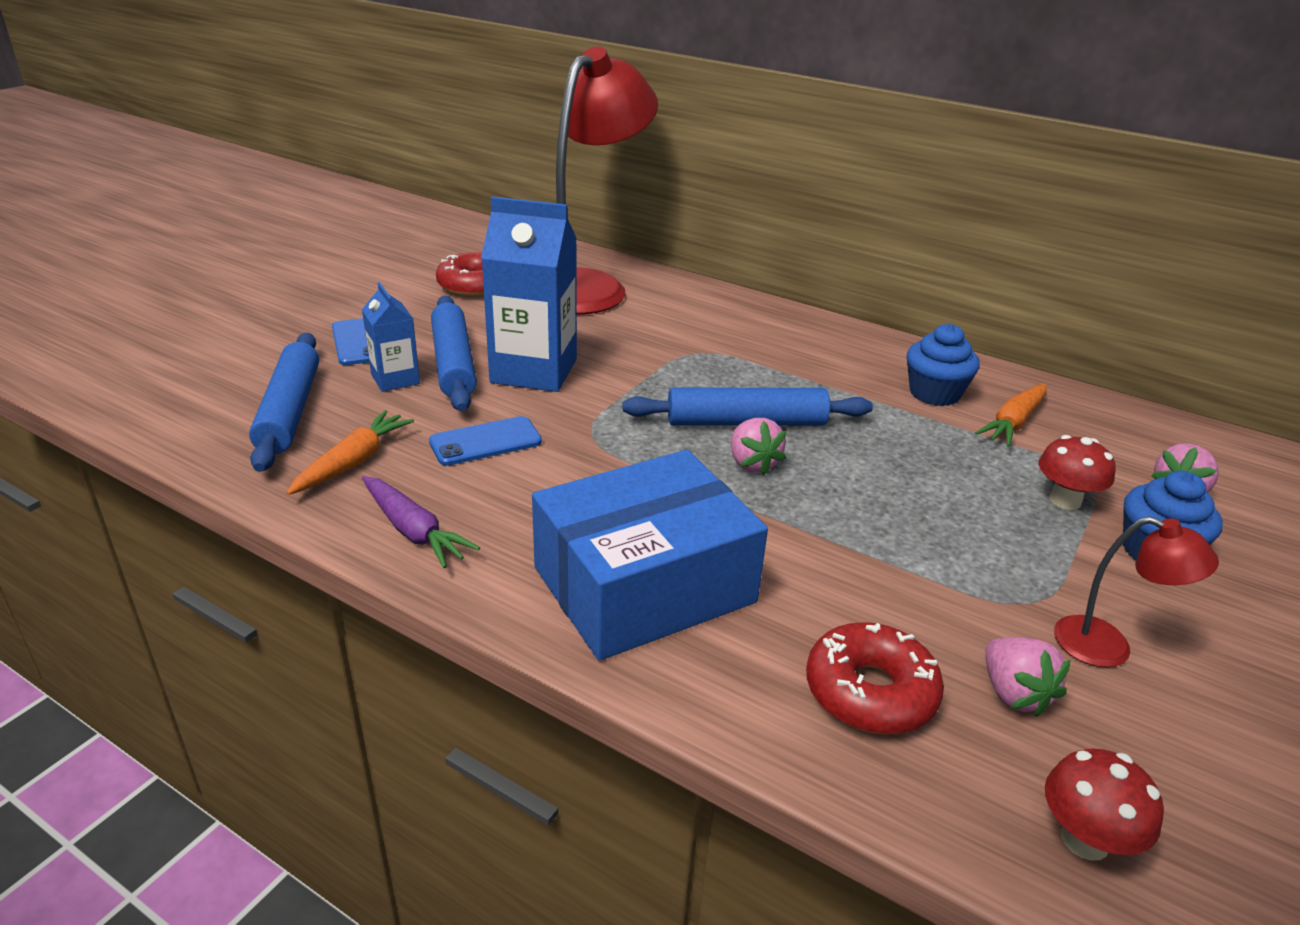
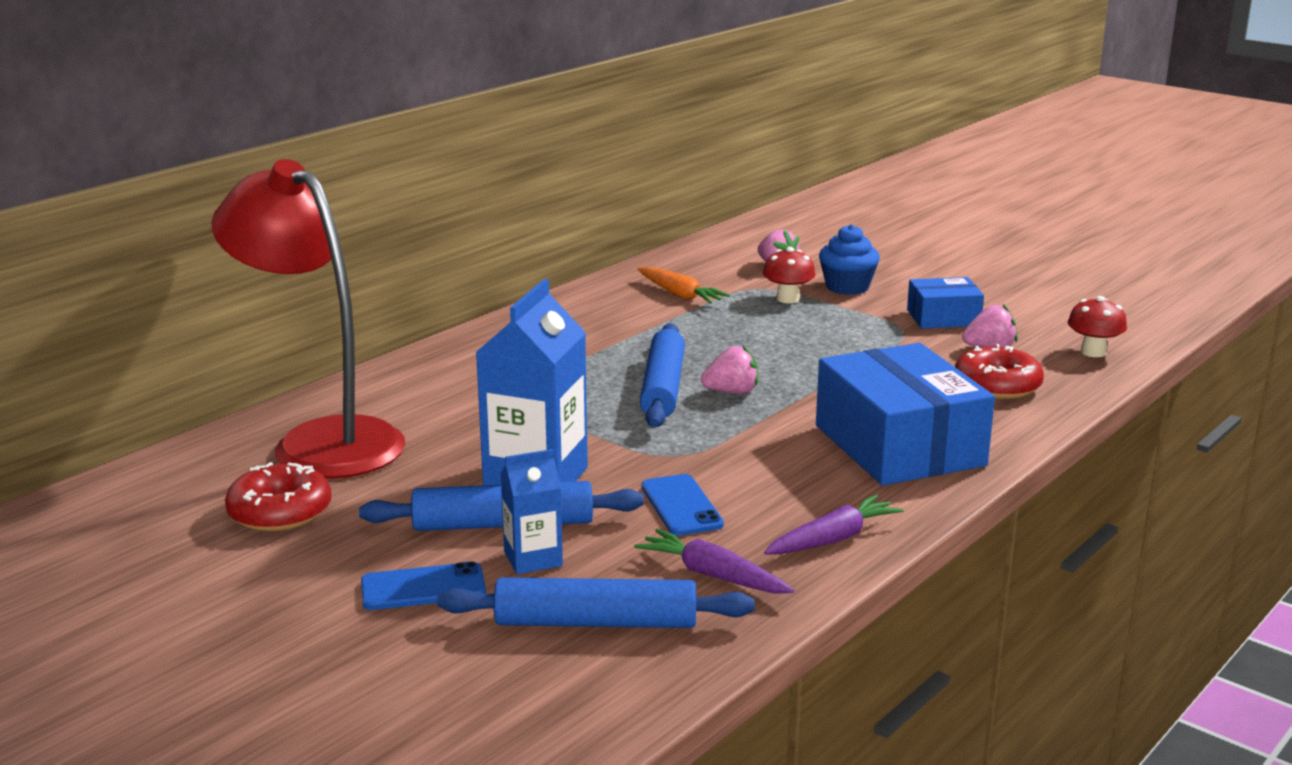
camera: 80 degrees left, 10 degrees down
orange carrot [287,410,414,495] -> purple carrot [634,529,794,594]
blue cupcake [907,324,980,406] -> none
red lamp [1054,516,1219,668] -> blue box [907,277,984,329]

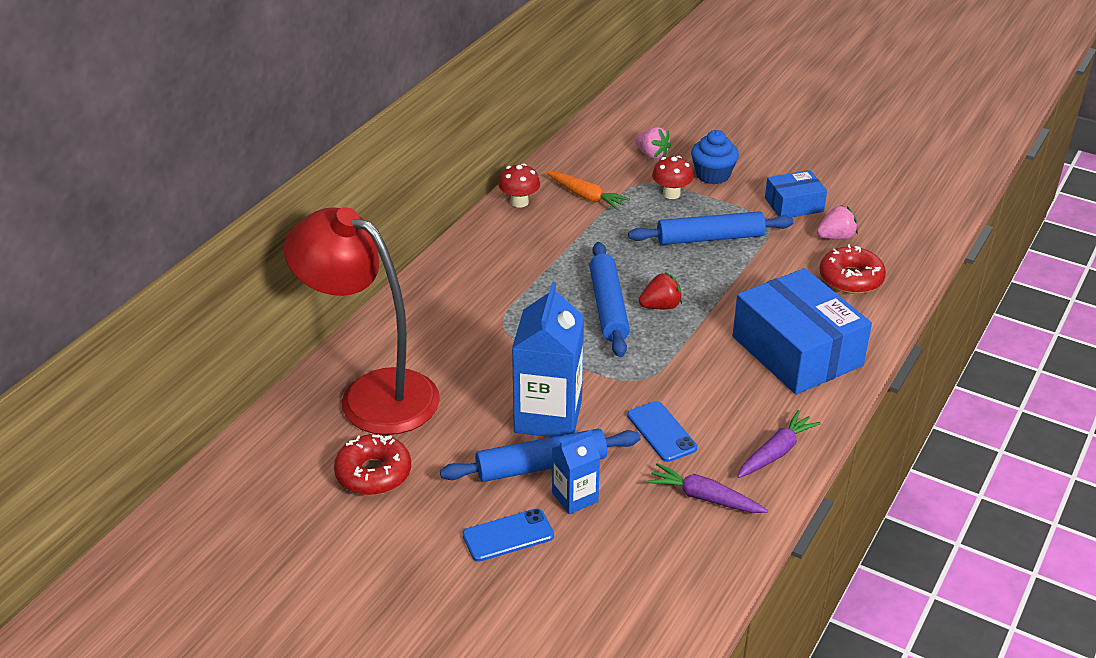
camera: 10 degrees left, 15 degrees up
blue rolling pin [437,577,755,628] -> blue rolling pin moved to [628,211,794,245]
pink strawberry [701,345,758,394] -> red strawberry [639,272,682,309]
red mushroom [1068,296,1127,357] -> red mushroom moved to [499,163,540,208]

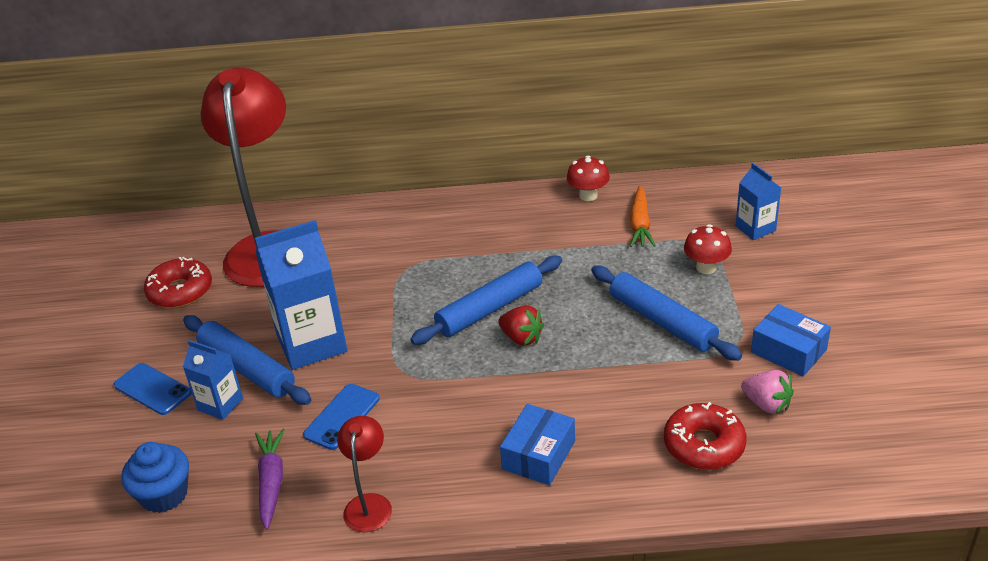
camera: 60 degrees right, 0 degrees up
pink strawberry [635,127,671,159] -> blue carton [736,163,781,240]
blue cupcake [691,130,739,184] -> blue cupcake moved to [121,442,189,513]
blue box [733,268,872,395] -> blue box [500,404,575,485], size x0.53
purple carrot [737,410,821,478] -> red lamp [337,416,392,532]

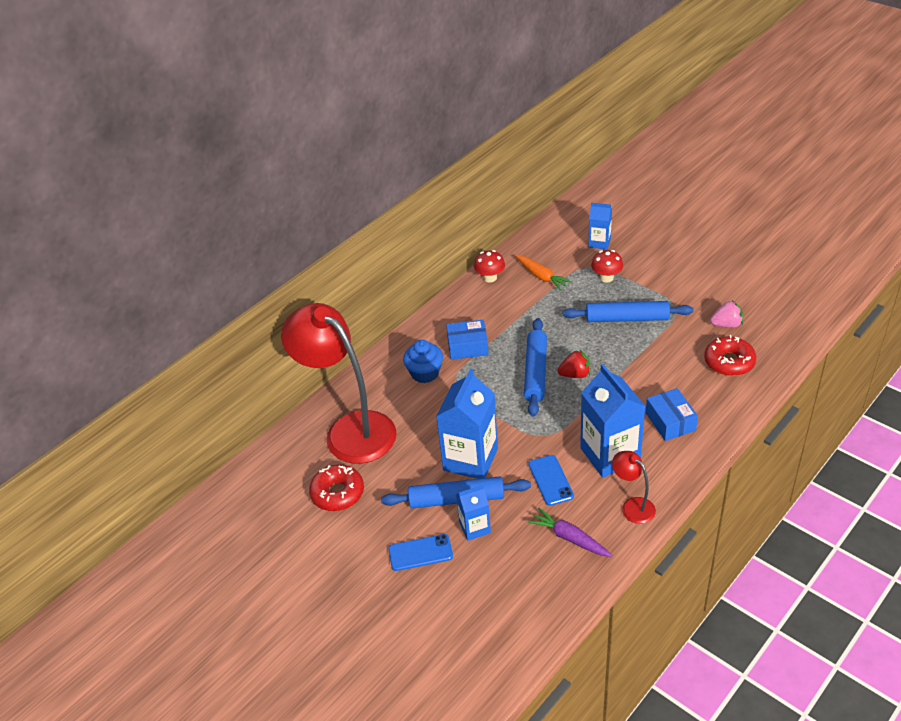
camera: 45 degrees left, 5 degrees up
blue cupcake [121,442,189,513] -> blue cupcake moved to [403,340,443,383]
blue box [751,304,831,376] -> blue box moved to [446,320,489,360]
none -> blue carton [580,364,646,477]

